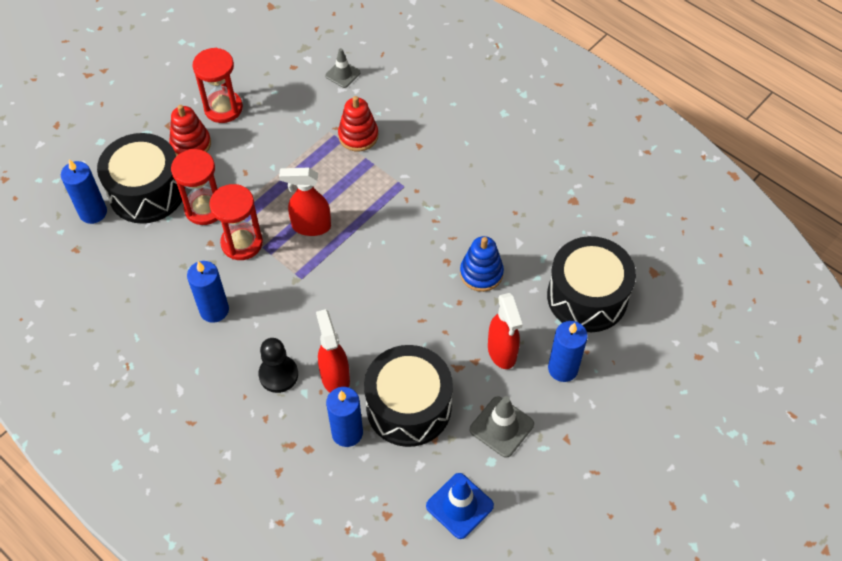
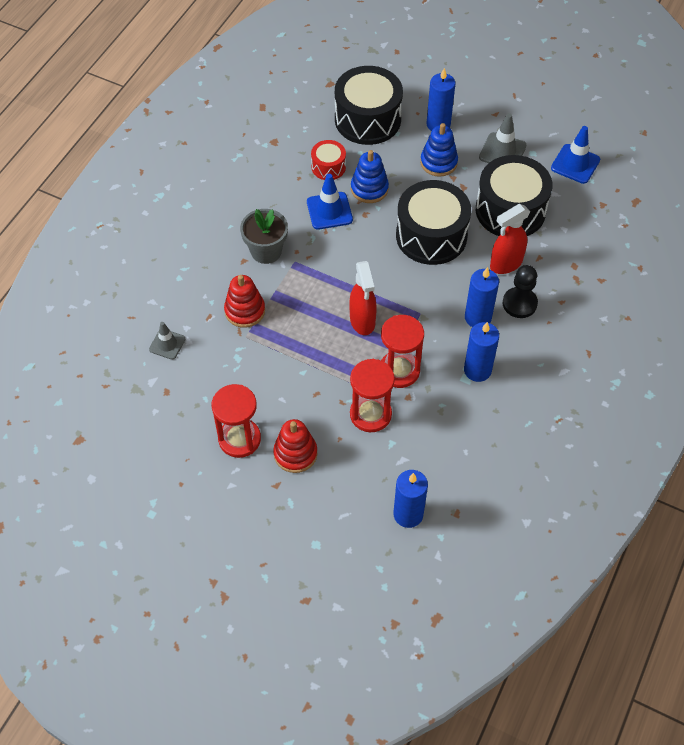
camera: 105 degrees left, 0 degrees up
black drum [97,133,185,224] -> black drum moved to [396,180,471,265]
blue candle [326,387,363,447] -> blue candle moved to [465,267,499,327]
red spray bottle [488,293,523,369] -> blue stacking toy [420,123,458,177]
none -> grey flower pot [240,209,288,264]
none -> blue traffic cone [307,174,353,230]
none -> red drum [311,140,346,180]

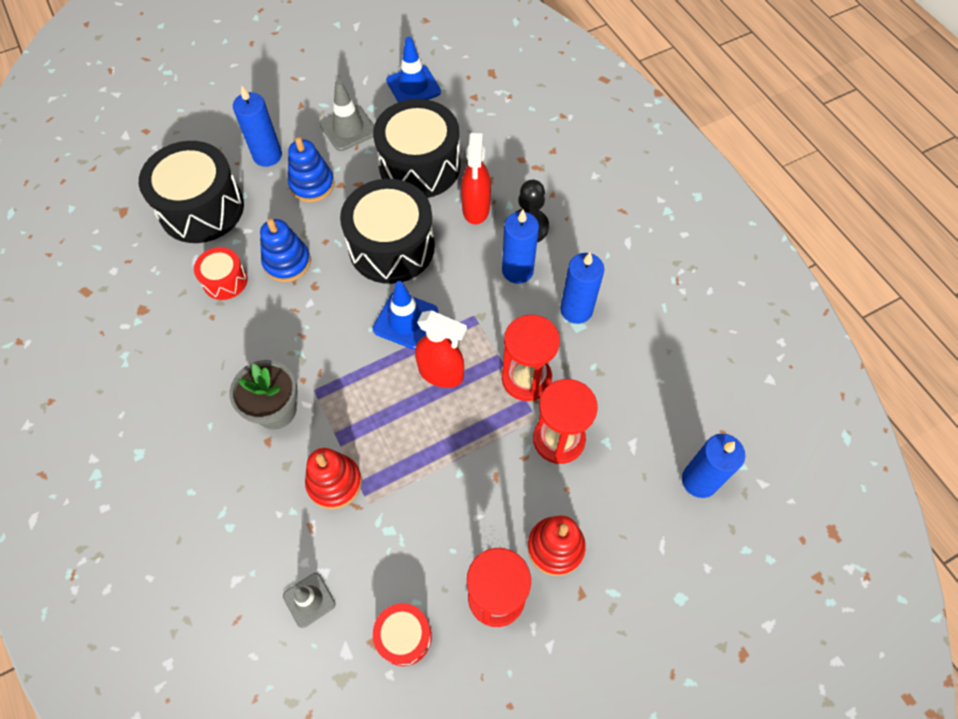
camera: 55 degrees left, 5 degrees up
blue traffic cone [307,174,353,230] -> blue traffic cone moved to [373,281,438,349]
none -> red drum [373,603,432,666]

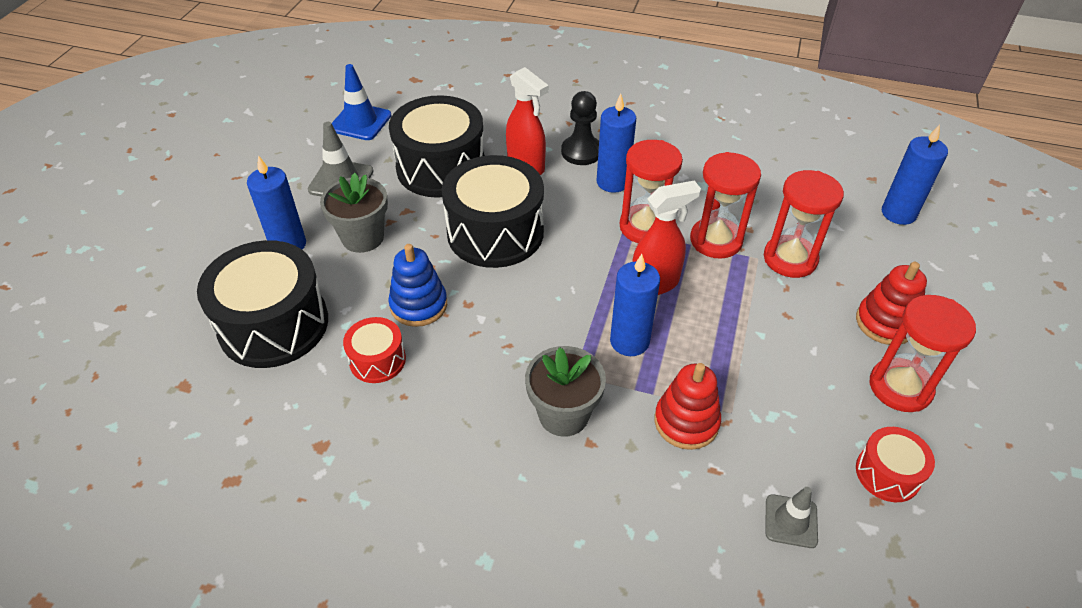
camera: 45 degrees left, 15 degrees down
blue stacking toy [288,137,334,202] -> grey flower pot [320,173,388,253]
blue traffic cone [373,281,438,349] -> none
blue candle [560,252,604,324] -> blue candle moved to [610,254,660,356]
none -> red hourglass [620,140,683,243]

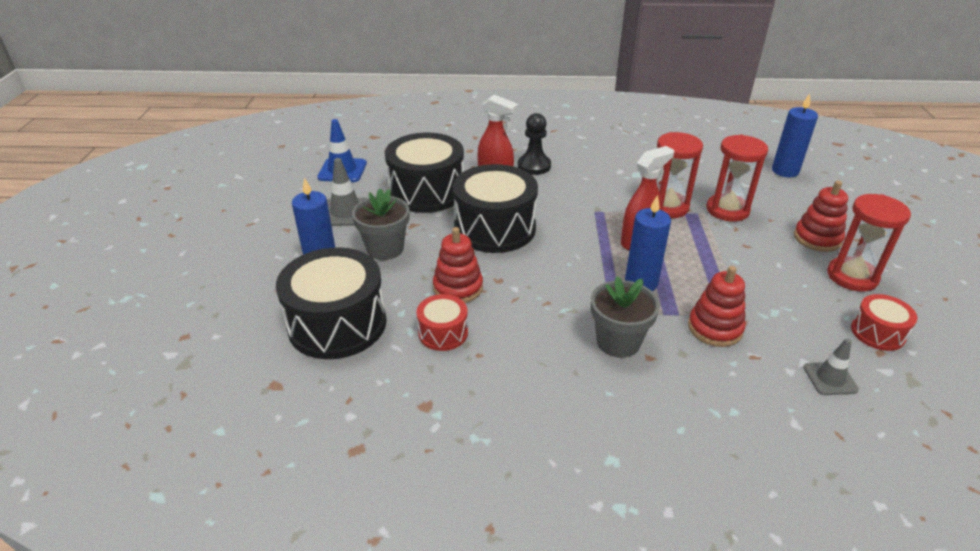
camera: 15 degrees left, 10 degrees down
blue stacking toy [388,244,447,327] -> red stacking toy [433,227,483,303]
blue candle [596,94,636,193] -> none
red hourglass [620,140,683,243] -> none

